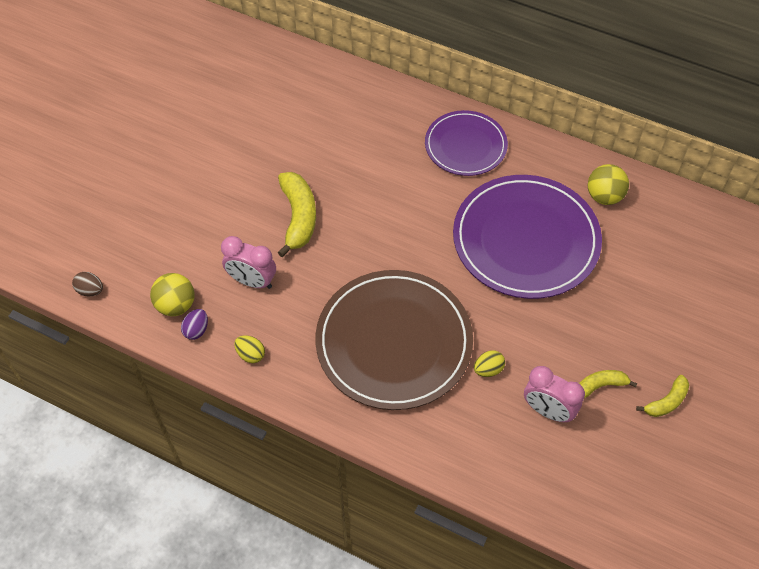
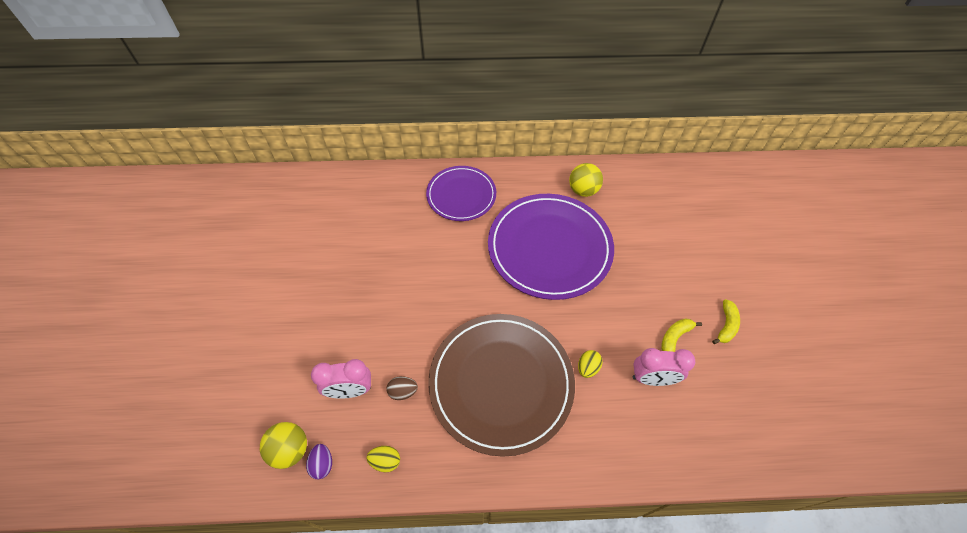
camera: 30 degrees left, 0 degrees up
brown egg [72,272,103,296] -> brown egg moved to [386,376,418,400]
yellow banana [277,172,316,257] -> none

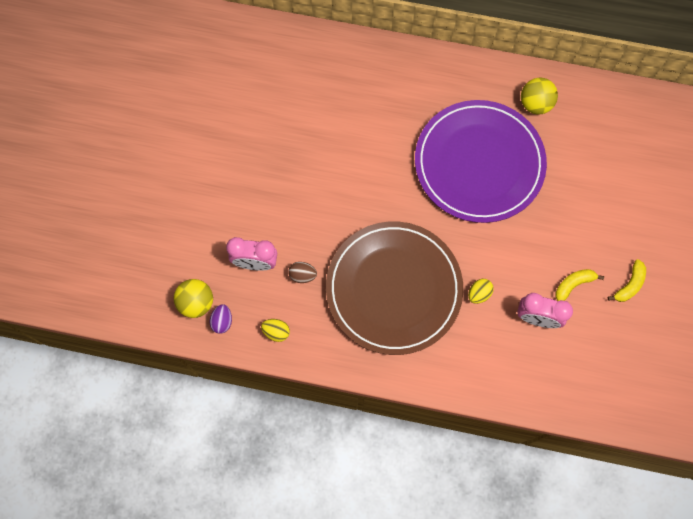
camera: 15 degrees right, 15 degrees up
purple plate [426,166,496,221] -> none

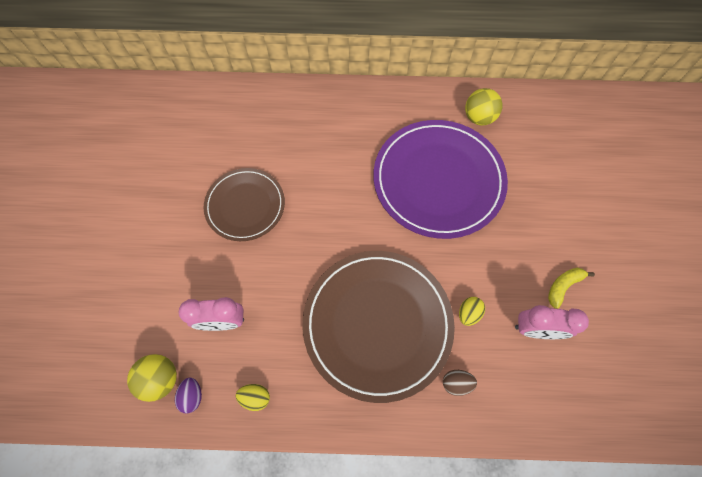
camera: 10 degrees left, 5 degrees down
brown egg [288,262,317,283] -> brown egg moved to [443,370,477,396]
yellow banana [608,259,646,302] -> none
none -> brown plate [204,168,285,241]

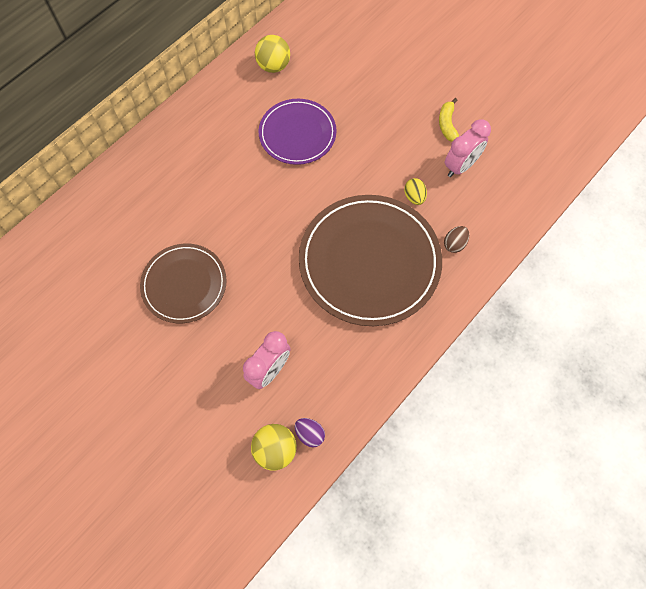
camera: 50 degrees left, 0 degrees up
yellow egg [236,384,270,411] -> none
purple plate [373,120,508,239] -> purple plate [258,99,337,165], size x0.59

